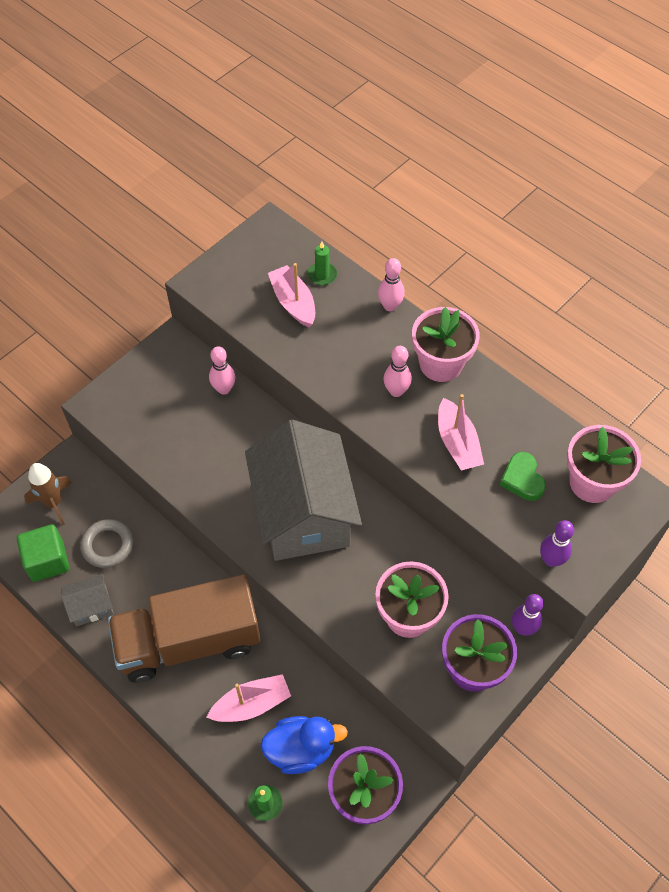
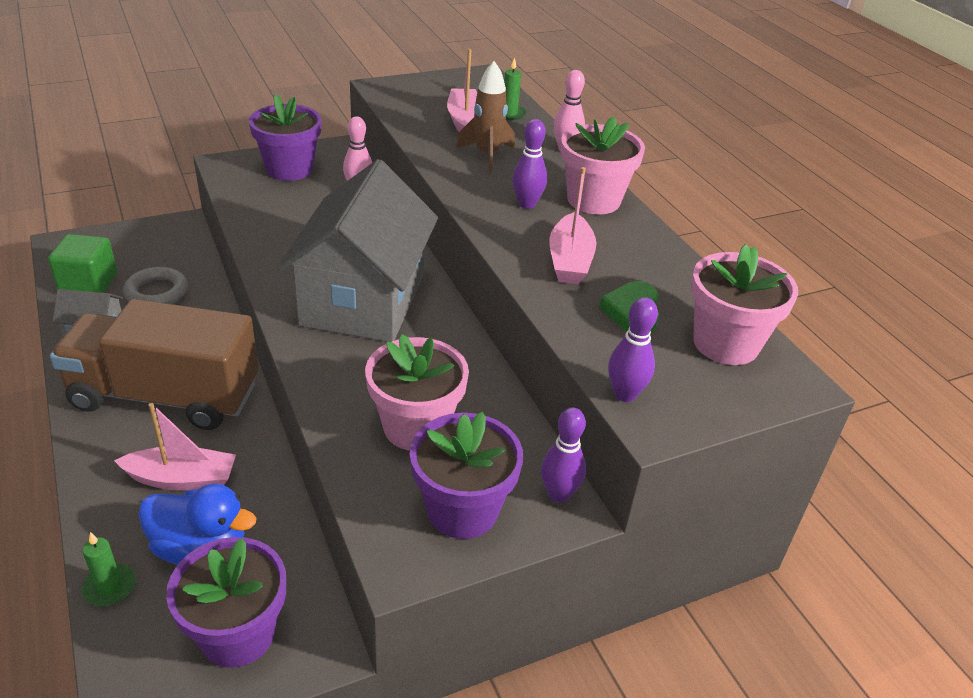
camera: 20 degrees right, 20 degrees down
brown rocket [24,463,72,525] -> brown rocket moved to [456,61,515,172]
pink bowling pin [384,346,412,397] -> purple bowling pin [512,119,547,209]
none -> purple flower pot [249,94,322,181]

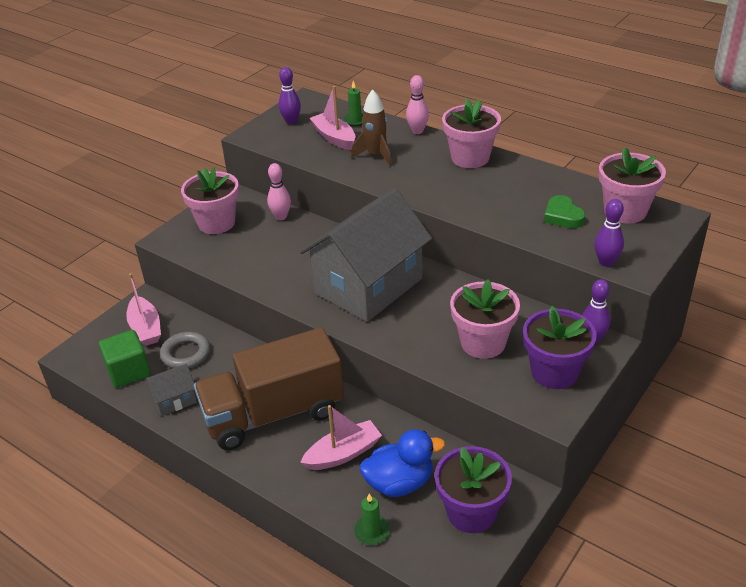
camera: 25 degrees left, 0 degrees up
purple flower pot [249,94,322,181] -> pink flower pot [181,167,239,234]
grey house [277,159,438,342] -> grey house turned 60 degrees clockwise [300,188,432,322]
purple bowling pin [512,119,547,209] -> purple bowling pin moved to [278,67,301,125]
pink boat [549,167,596,284] -> pink boat moved to [126,273,161,346]

